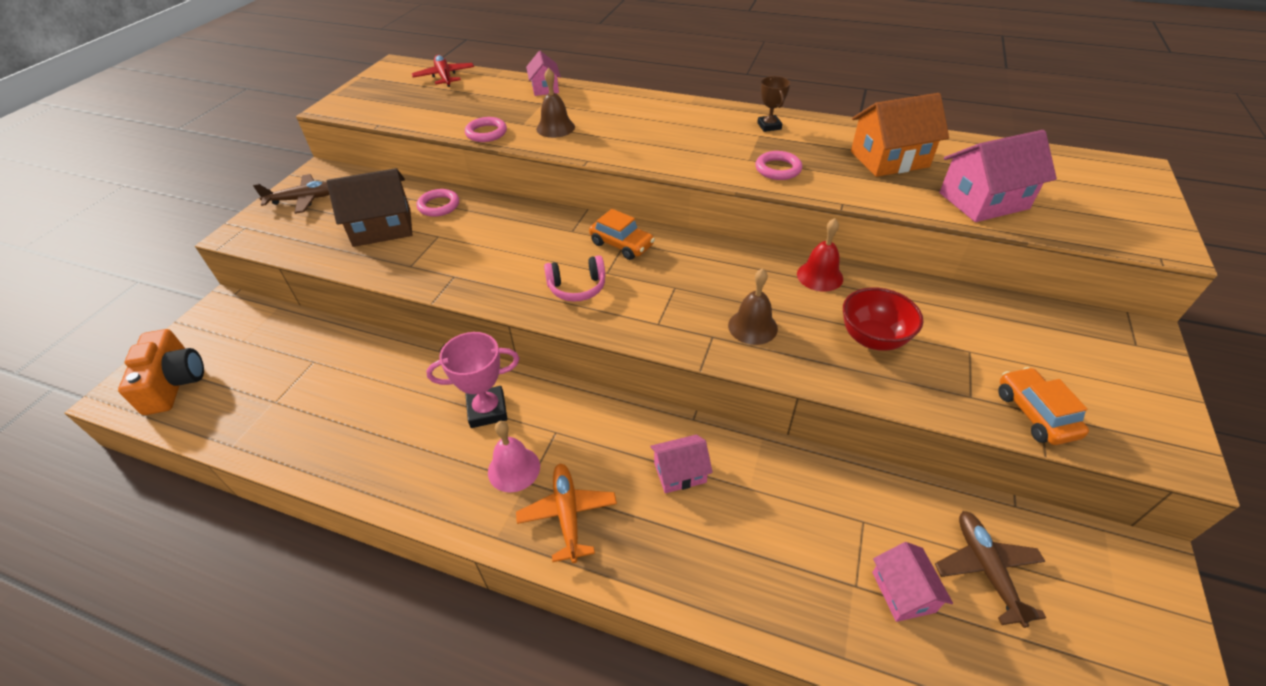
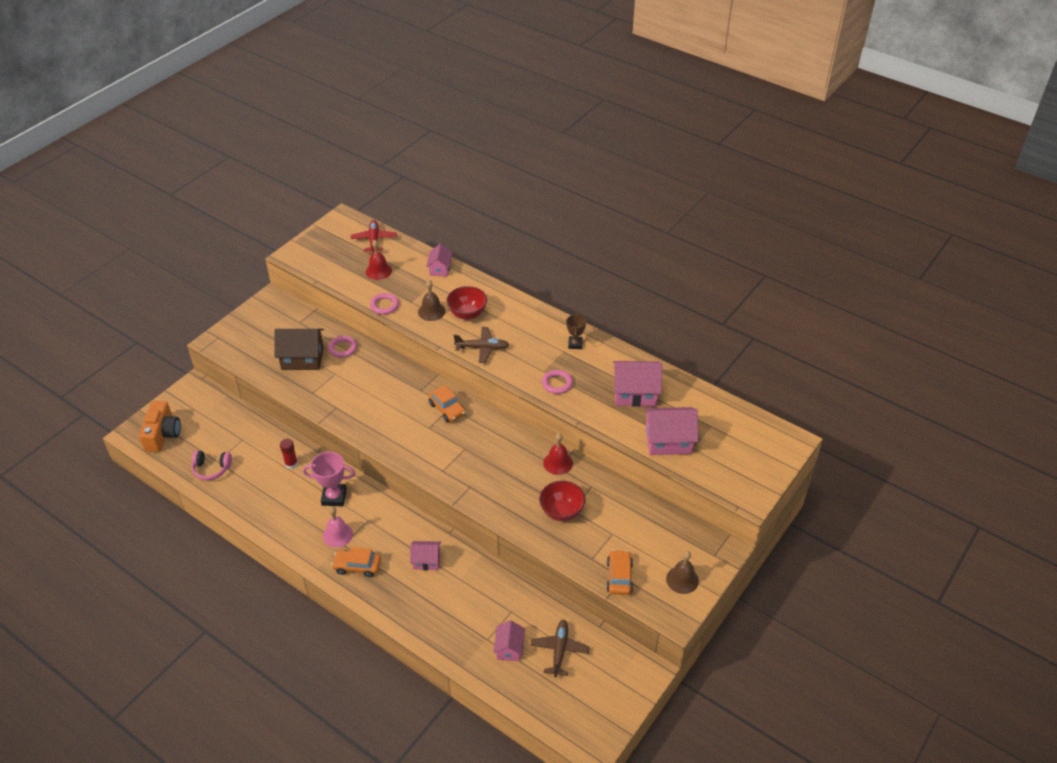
camera: 15 degrees right, 0 degrees up
brown plane [253,174,329,214] -> brown plane moved to [454,327,509,363]
orange plane [516,464,617,563] -> orange car [331,547,381,577]
pink headphones [544,255,605,302] -> pink headphones moved to [192,450,232,480]
brown bell [728,268,778,345] -> brown bell moved to [666,551,699,594]
orange house [851,93,949,177] -> pink house [613,361,662,407]
none -> red glue stick [280,439,298,469]
none -> red bell [366,240,392,280]
none -> red bowl [446,286,487,320]

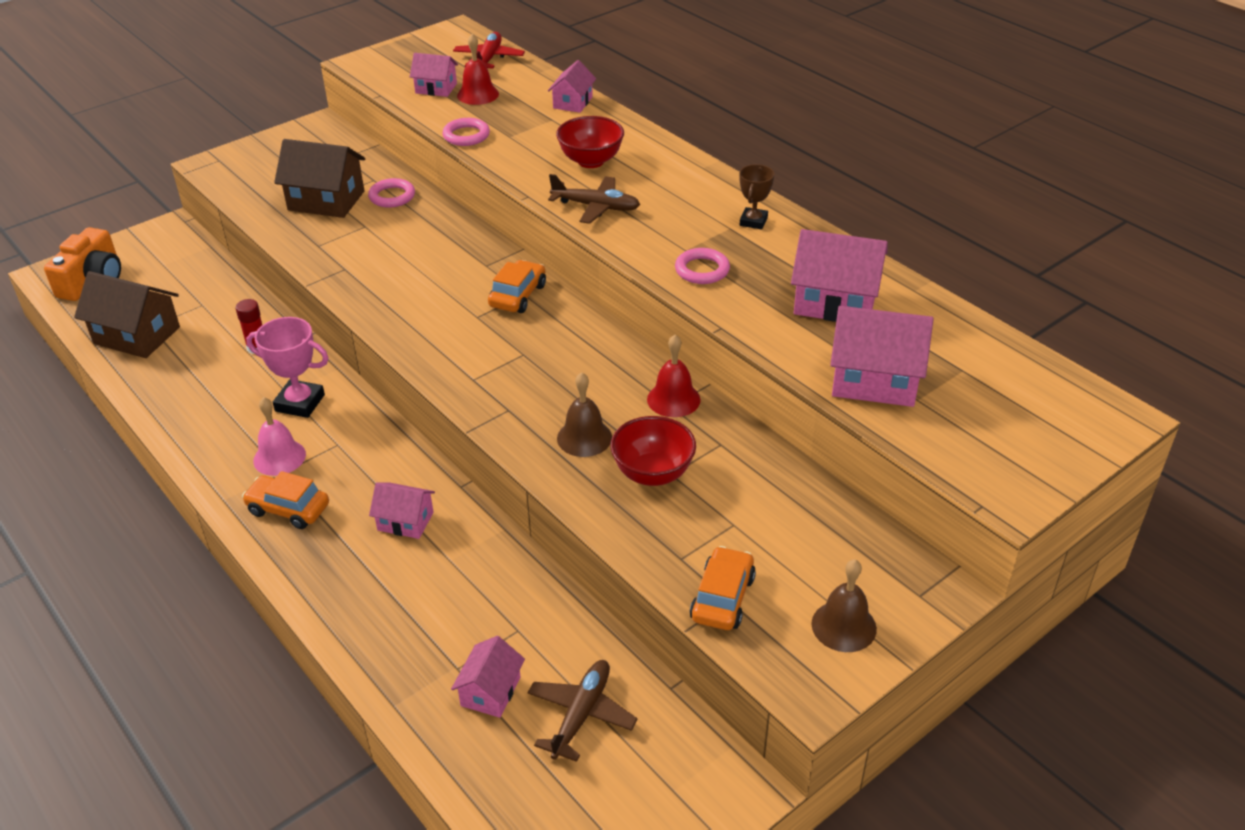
camera: 15 degrees right, 5 degrees down
pink headphones [192,450,232,480] -> brown house [74,271,180,358]
brown bell [418,280,445,321] -> brown bell moved to [557,372,612,457]
orange car [428,385,466,422] -> orange car turned 135 degrees counterclockwise [488,260,546,313]
none -> pink house [410,53,458,97]

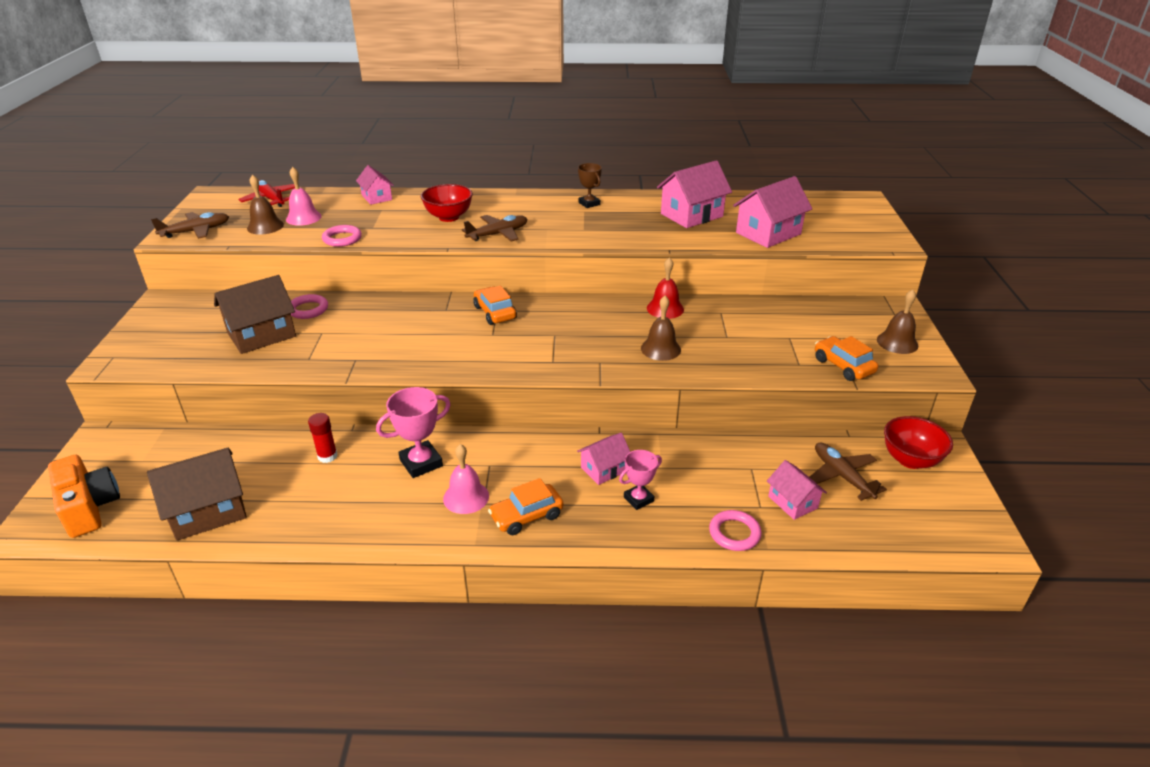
camera: 50 degrees left, 5 degrees down
pink house [410,53,458,97] -> brown bell [247,175,284,235]
red bell [457,34,499,105] -> pink bell [286,167,322,226]
red bowl [610,416,696,486] -> red bowl moved to [884,416,953,469]
pink ring [675,248,730,284] -> pink ring moved to [709,510,762,551]
none -> brown plane [151,212,229,239]
none -> pink trophy [619,450,662,510]

